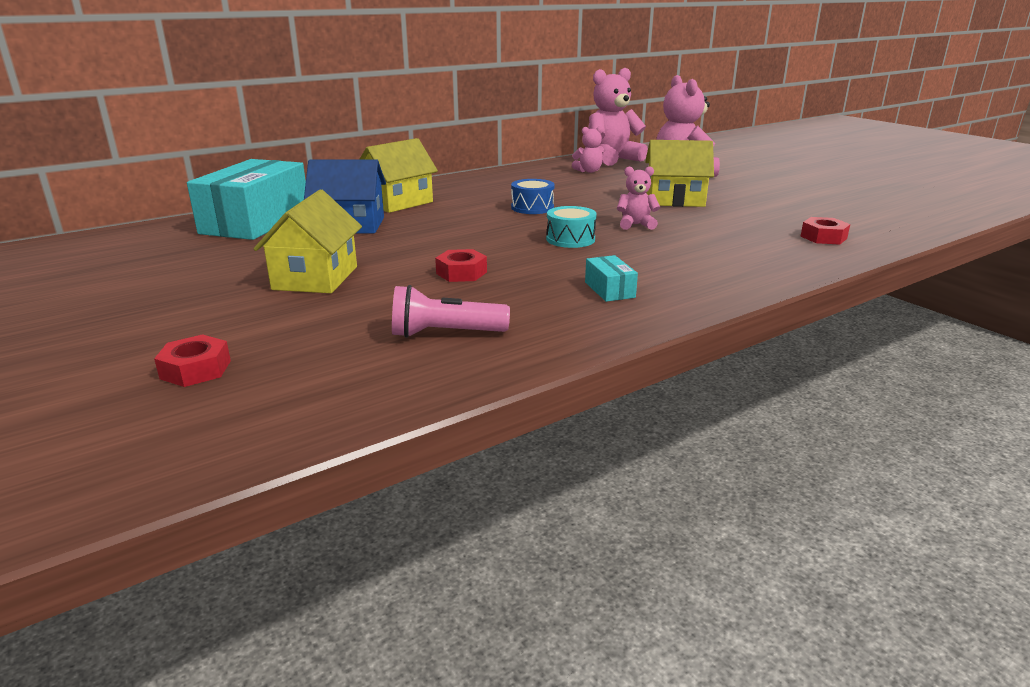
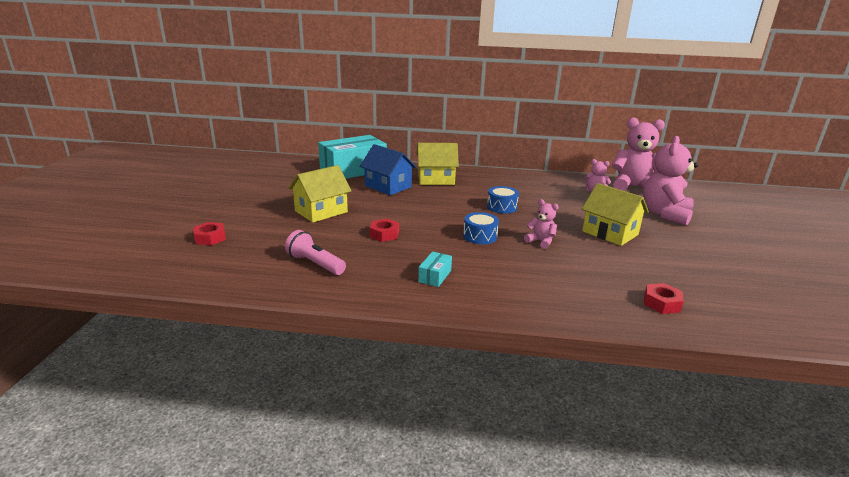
camera: 40 degrees right, 0 degrees up
turquoise drum [546,206,597,248] -> blue drum [463,212,499,244]

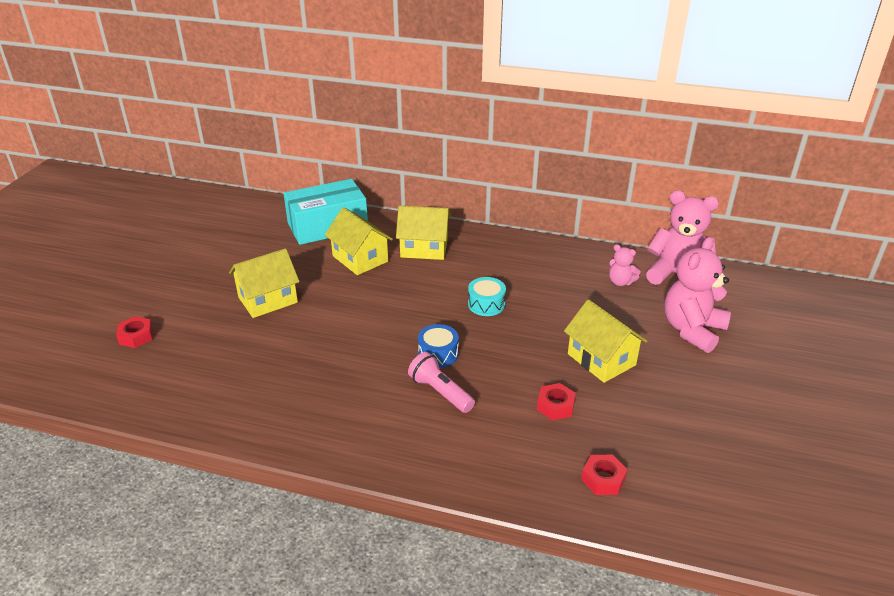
camera: 10 degrees right, 10 degrees up
pink flashlight [285,230,346,275] -> pink flashlight moved to [408,352,475,413]
blue house [360,144,416,195] -> yellow house [325,207,393,275]
red nut [369,219,399,242] -> red nut moved to [537,383,576,420]
turquoise box [418,251,452,287] -> none
blue drum [487,186,519,214] -> turquoise drum [468,277,506,316]
pink teddy bear [524,199,559,249] -> none

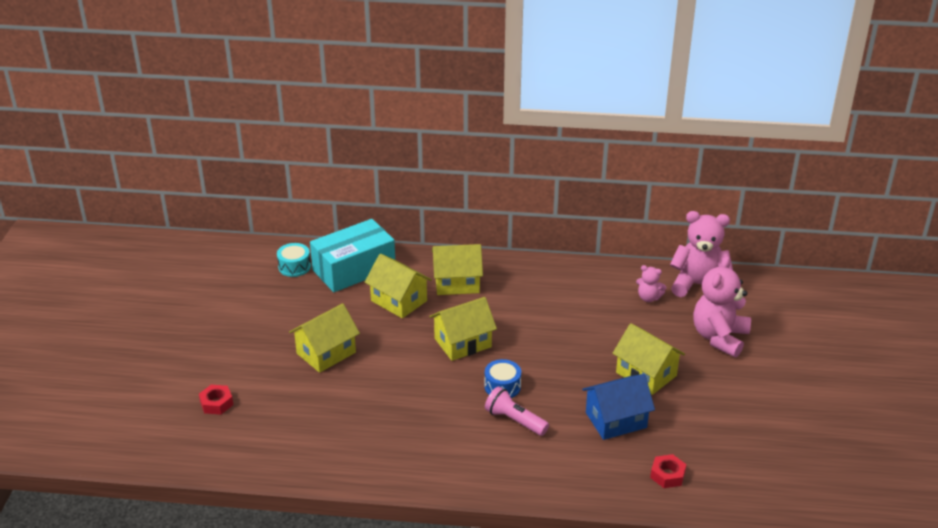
camera: 10 degrees left, 0 degrees up
turquoise drum [468,277,506,316] -> turquoise drum moved to [277,243,311,277]
red nut [537,383,576,420] -> blue house [582,374,655,440]
none -> yellow house [429,297,497,361]

